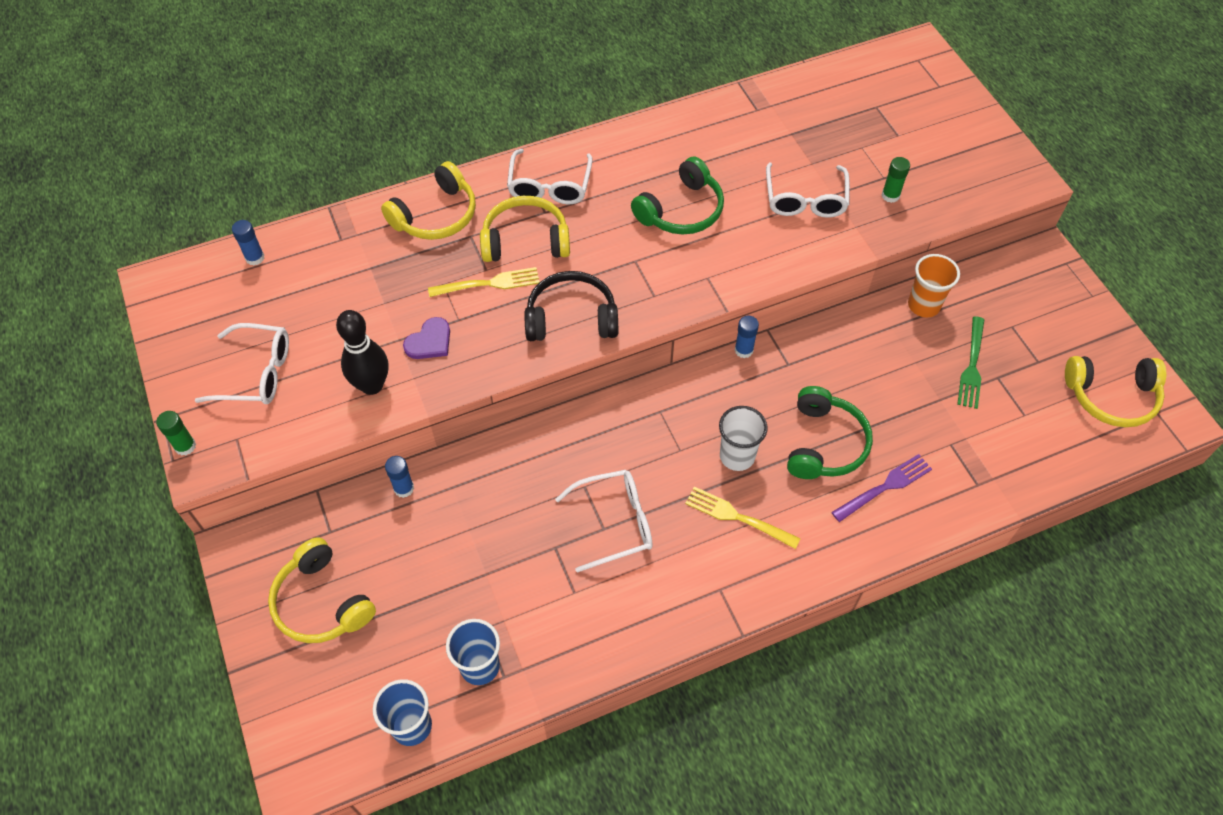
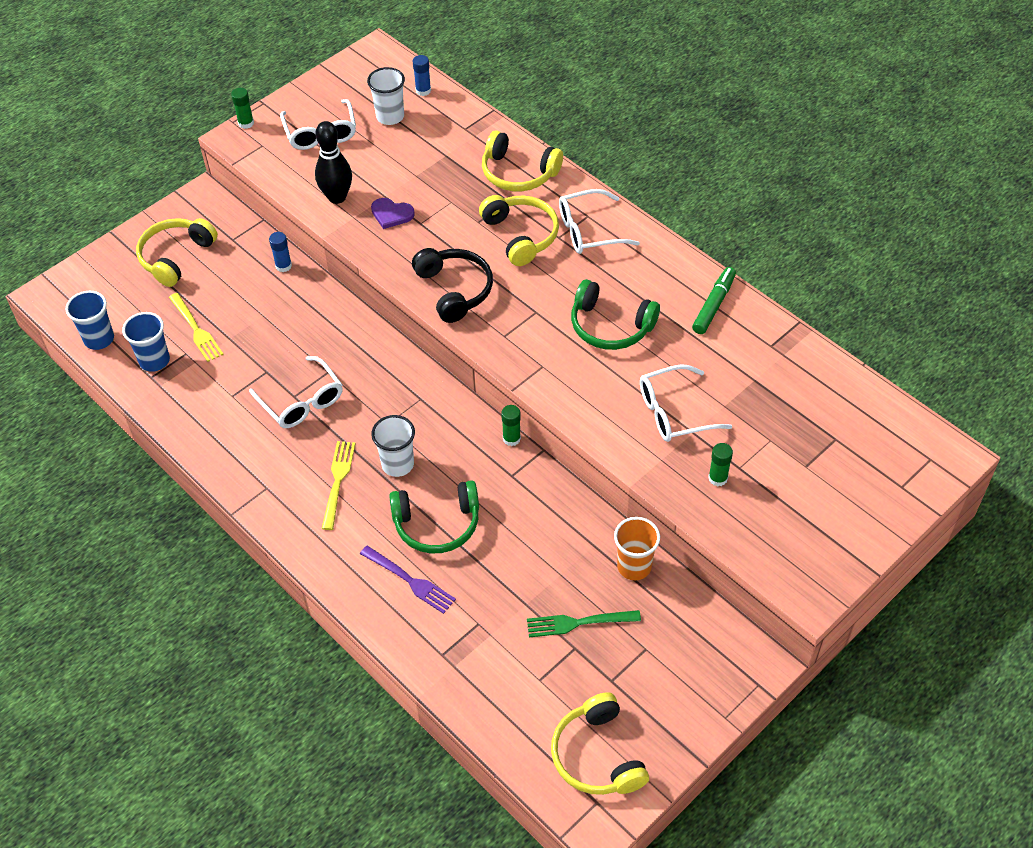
camera: 70 degrees right, 5 degrees down
yellow fork [428,267,539,297] -> yellow fork moved to [169,293,224,362]
blue glue stick [735,315,759,358] -> green glue stick [501,405,521,446]
none -> white cup [367,67,405,125]
none -> green marker [692,267,736,334]

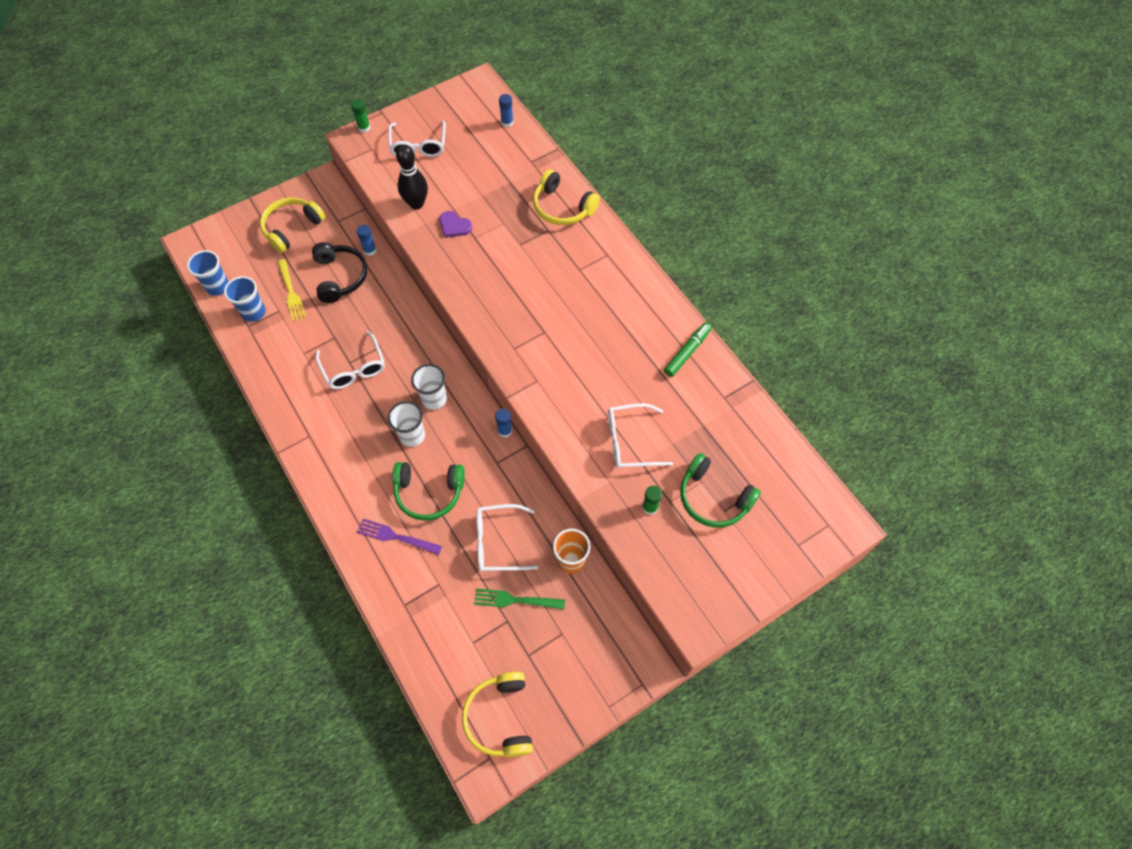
camera: 10 degrees right, 10 degrees up
yellow fork [322,441,356,530] -> none
purple fork [360,546,456,614] -> purple fork turned 150 degrees clockwise [357,519,442,555]
white cup [367,67,405,125] -> white cup moved to [411,364,447,410]
black headphones [412,248,493,323] -> black headphones moved to [312,242,367,303]
yellow headphones [479,195,559,266] -> none
green glue stick [501,405,521,446] -> blue glue stick [495,409,512,437]
white glasses [559,189,640,254] -> white glasses moved to [476,504,538,571]
green headphones [571,279,660,350] -> green headphones moved to [680,453,761,528]

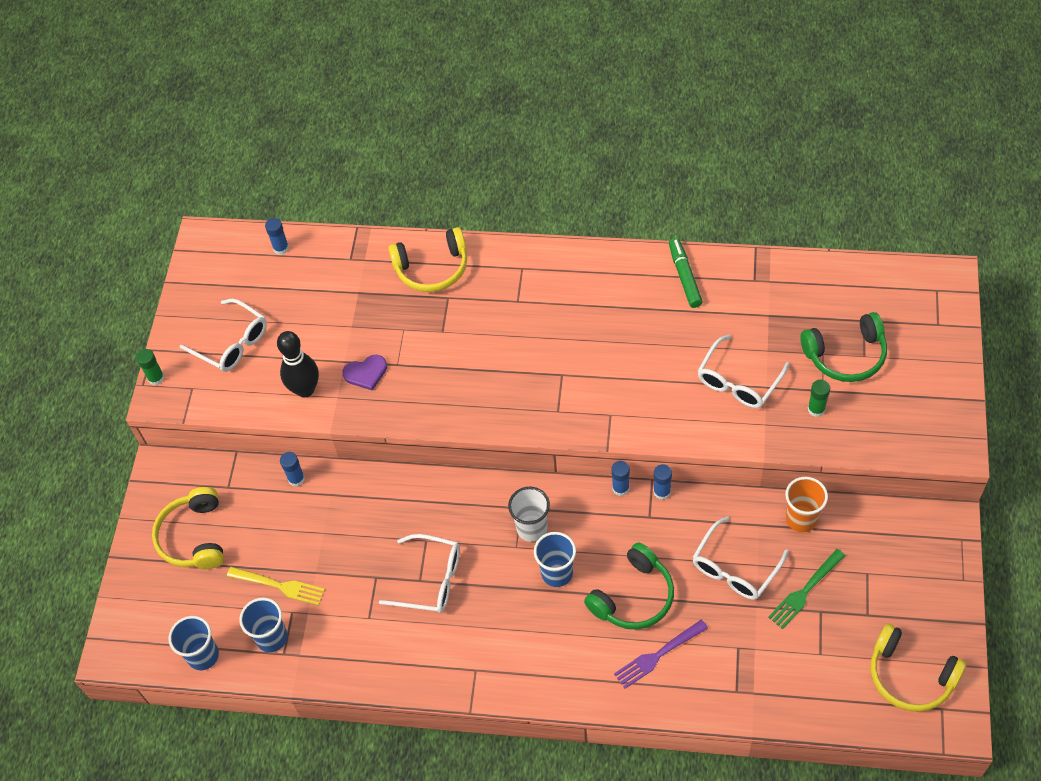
camera: 45 degrees left, 5 degrees down
black headphones [312,242,367,303] -> none
white cup [388,401,425,447] -> blue cup [534,532,576,587]
none -> blue glue stick [653,464,672,500]

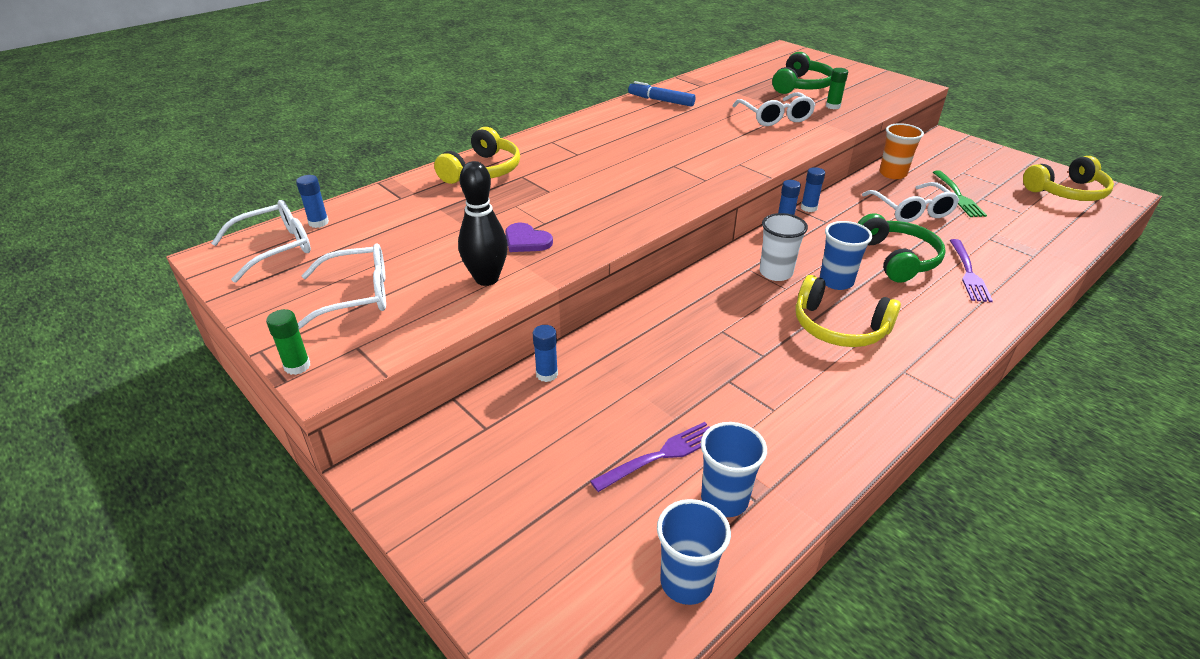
camera: 55 degrees left, 20 degrees down
yellow headphones [152,487,224,569] -> yellow headphones moved to [795,275,901,347]
yellow fork [227,567,325,606] -> purple fork [590,422,710,492]
purple heart [342,355,387,390] -> purple heart turned 105 degrees clockwise [505,223,553,252]
white glasses [379,534,460,613] -> white glasses moved to [211,200,311,283]
green marker [669,238,703,308] -> blue marker [628,81,695,106]

